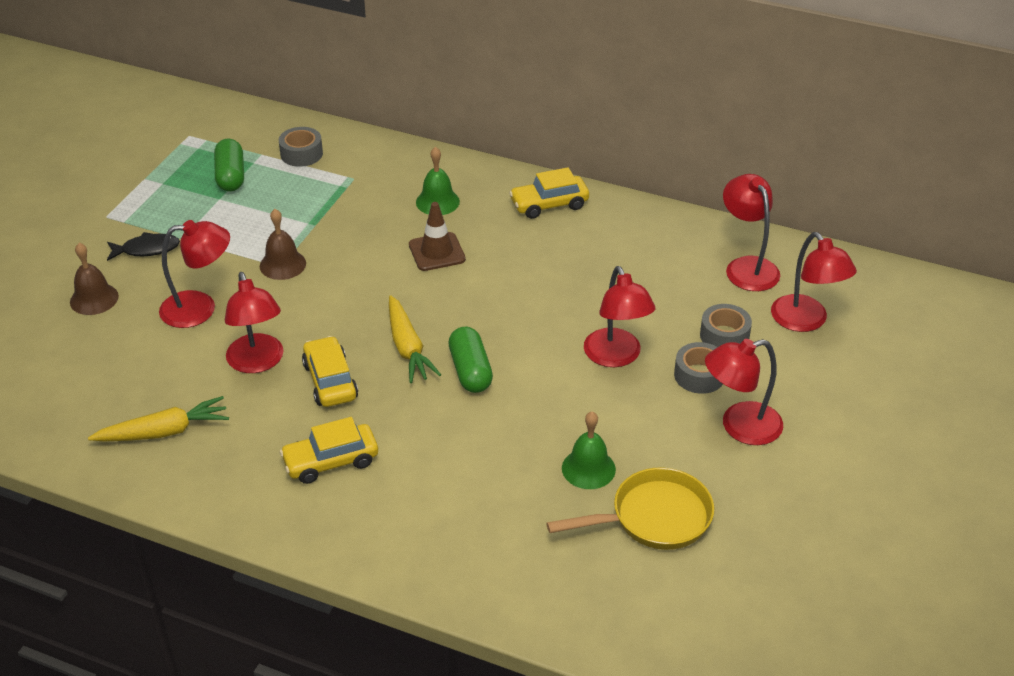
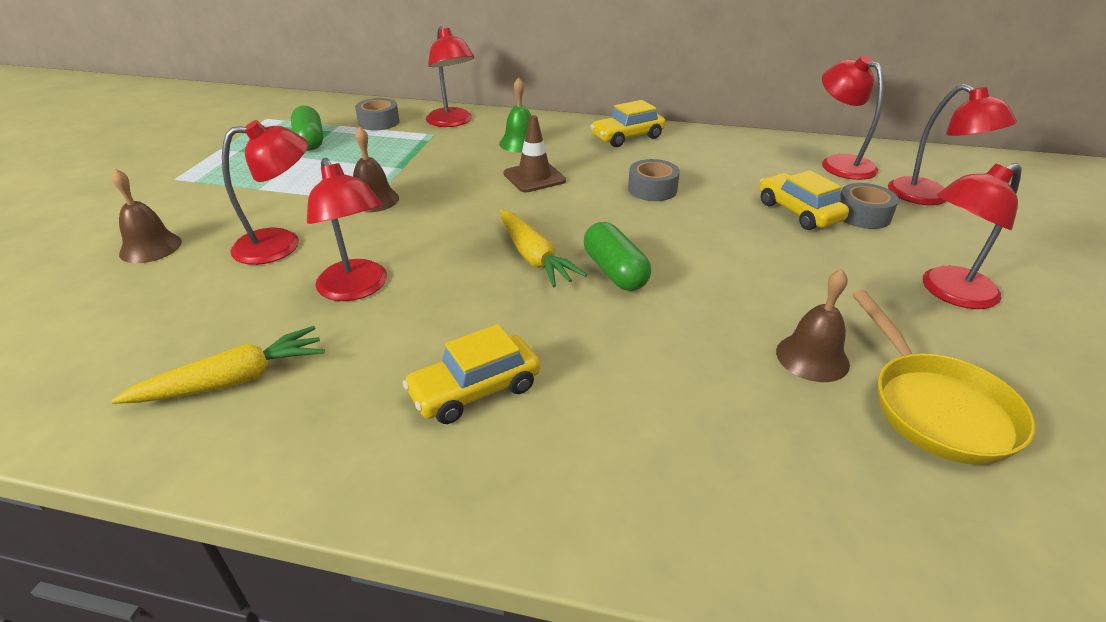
camera: 10 degrees left, 5 degrees down
black fish [107,232,180,261] -> none
yellow car [302,336,358,407] -> yellow car moved to [759,170,849,230]
yellow pan [546,468,714,550] -> yellow pan turned 105 degrees clockwise [852,290,1036,465]
green bell [562,411,616,489] -> brown bell [776,269,850,382]
red lamp [584,266,655,367] -> red lamp moved to [426,26,474,127]
grey tape [674,342,723,394] -> grey tape moved to [628,159,680,201]

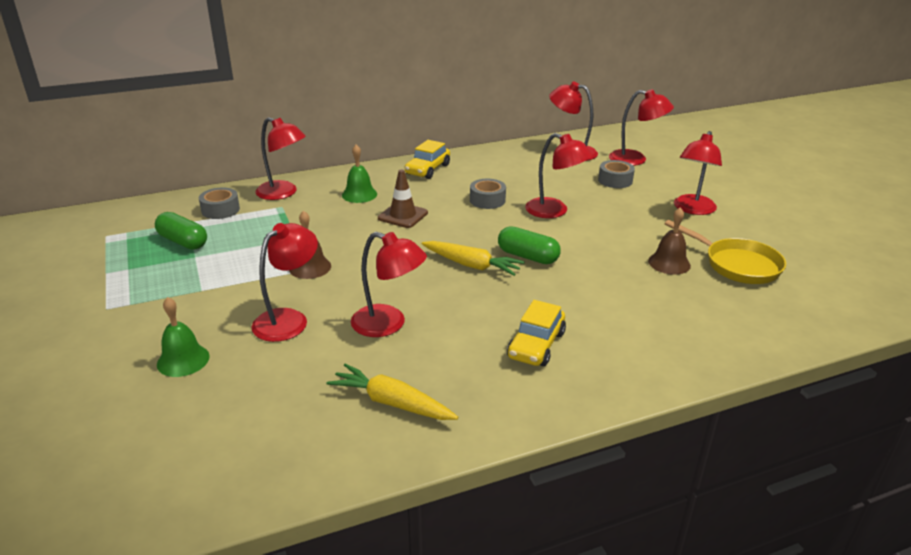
camera: 35 degrees left, 5 degrees down
brown bell [111,169,182,263] -> green bell [157,297,210,377]
yellow carrot [111,326,325,404] -> yellow carrot turned 90 degrees counterclockwise [326,364,458,420]
yellow car [759,170,849,230] -> none
none -> red lamp [525,133,593,218]

